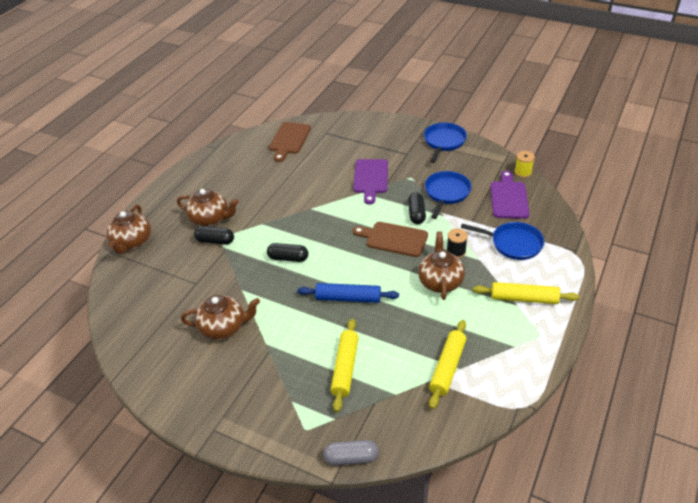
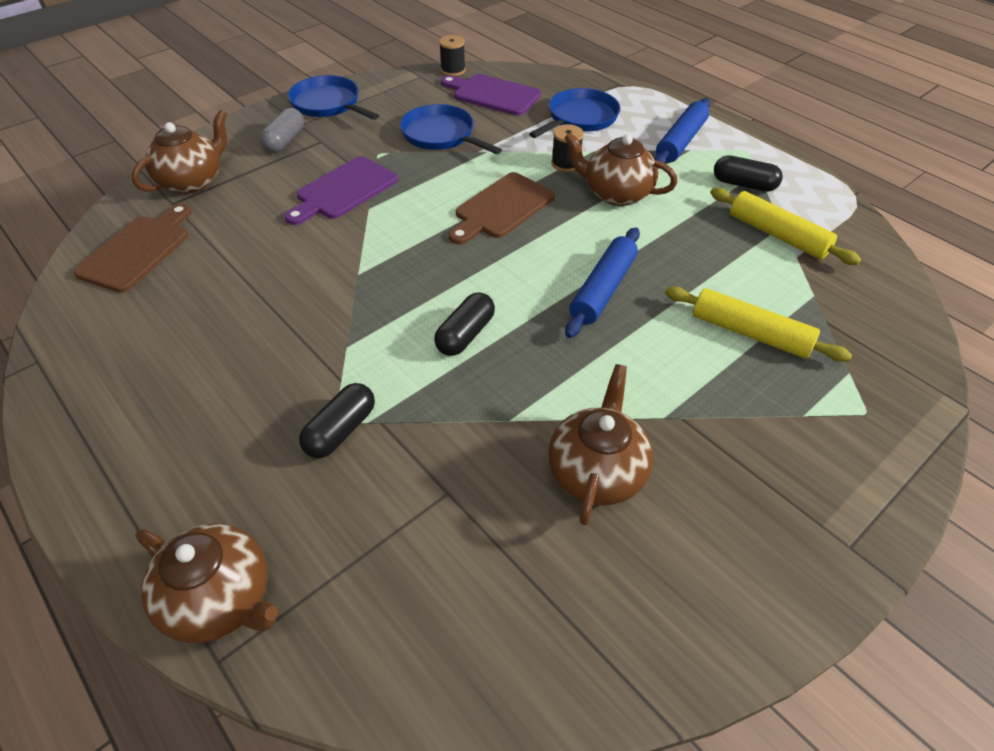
camera: 70 degrees left, 5 degrees up
brown teapot [177,189,239,227] -> brown teapot moved to [132,110,227,194]
brown cutting board [269,122,311,162] -> brown cutting board turned 105 degrees counterclockwise [73,203,192,293]
grey capsule [323,440,378,465] -> grey capsule moved to [259,108,304,153]
purple cutting board [353,159,388,205] -> purple cutting board turned 105 degrees clockwise [284,156,398,225]
black capsule [408,192,426,224] -> black capsule moved to [714,155,783,192]
yellow rolling pin [473,282,579,304] -> blue rolling pin [654,98,710,163]
yellow spool [514,151,535,178] -> black spool [439,35,466,76]

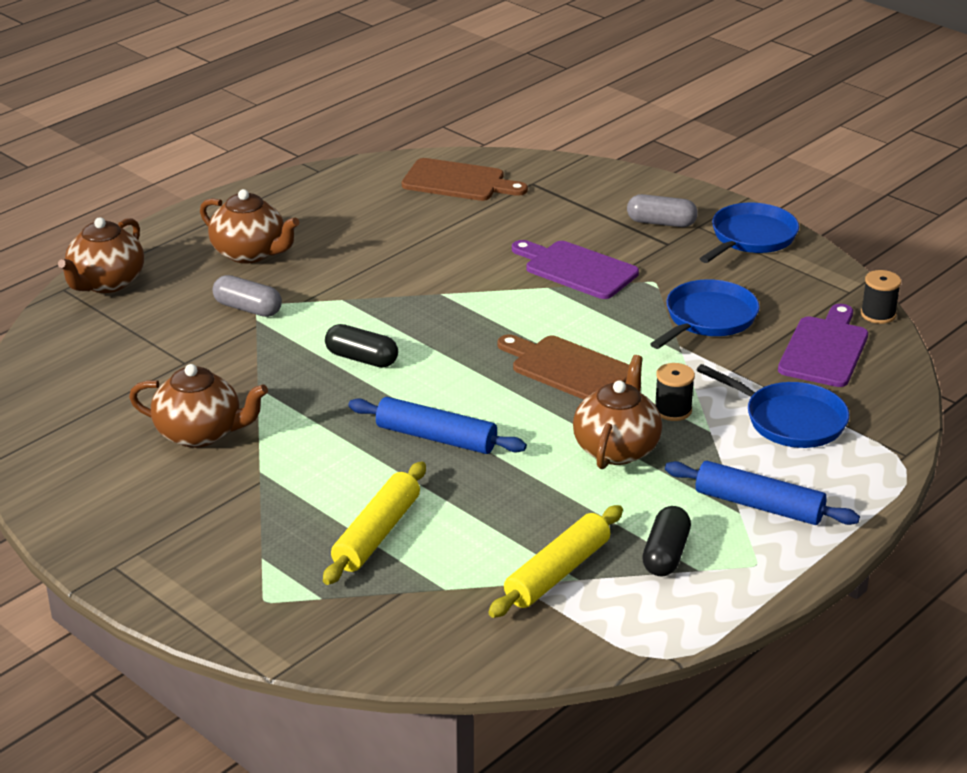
camera: 85 degrees right, 15 degrees down
brown teapot [132,110,227,194] -> brown teapot moved to [200,189,299,263]
black capsule [299,383,375,458] -> grey capsule [213,275,282,317]

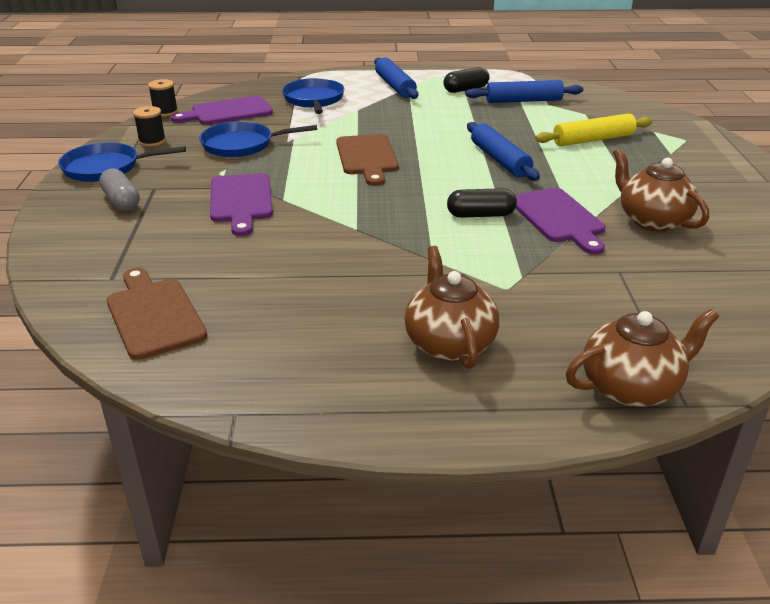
camera: 135 degrees left, 0 degrees up
grey capsule [213,275,282,317] -> none
black capsule [325,324,398,368] -> black capsule turned 75 degrees counterclockwise [447,188,517,218]
yellow rolling pin [488,505,623,618] -> blue rolling pin [466,80,583,103]
brown teapot [573,355,662,469] -> none
black spool [655,363,695,421] -> black spool moved to [133,106,166,147]
none -> purple cutting board [515,188,605,255]

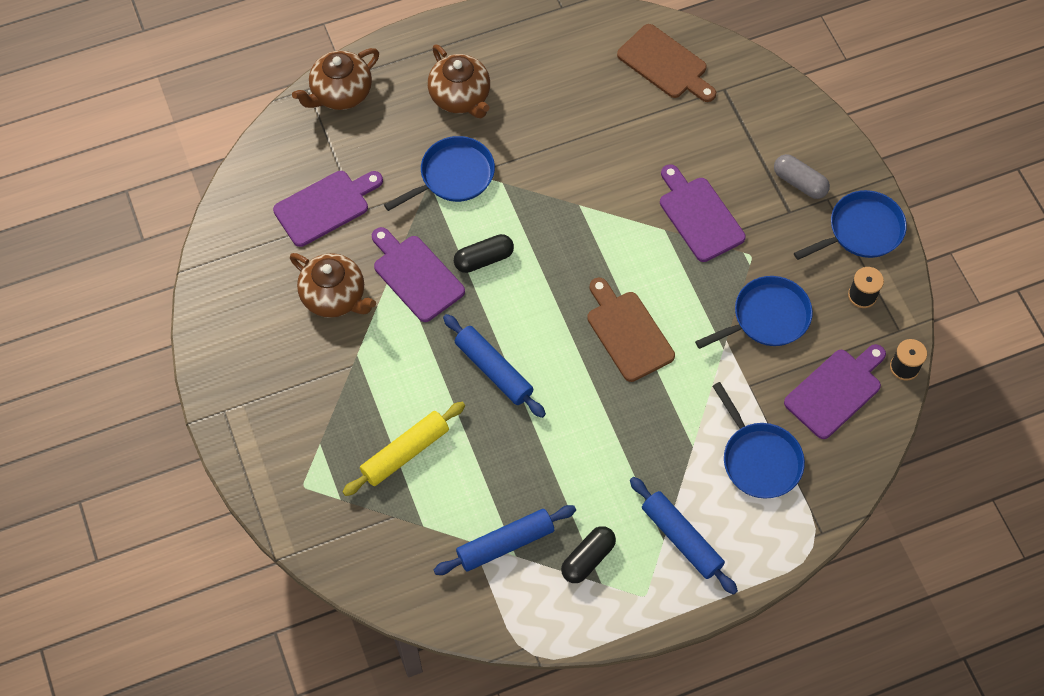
camera: 160 degrees right, 30 degrees up
none -> purple cutting board [273,171,383,247]
none -> blue pan [384,136,495,211]

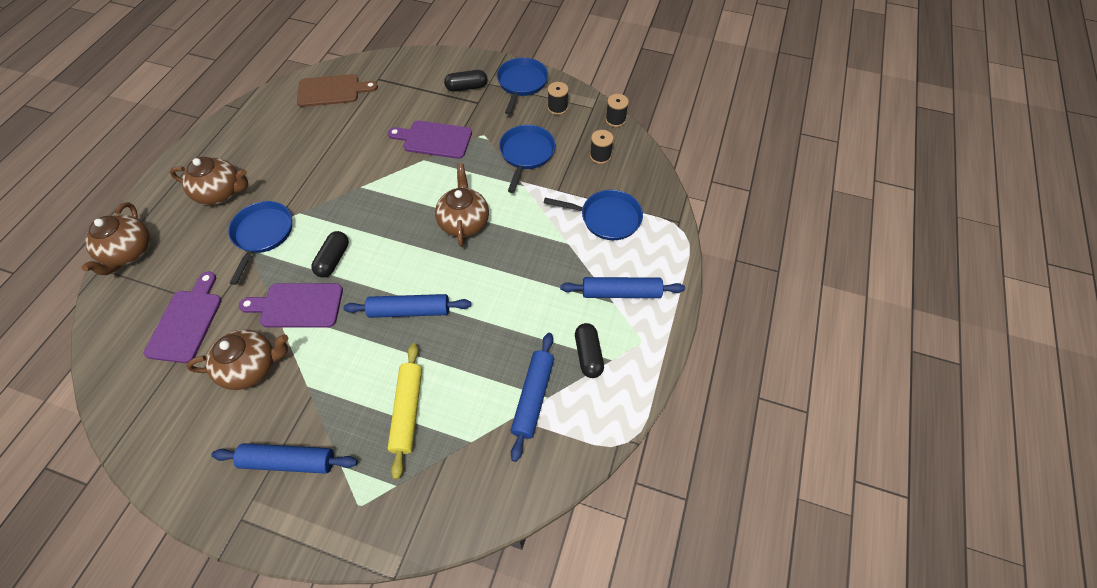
camera: 50 degrees left, 5 degrees down
brown cutting board [587,278,675,382] -> brown teapot [435,164,489,247]
grey capsule [774,154,830,199] -> black capsule [444,70,487,92]
purple cutting board [784,344,886,439] -> black spool [590,130,613,164]
none -> blue rolling pin [211,443,358,474]

